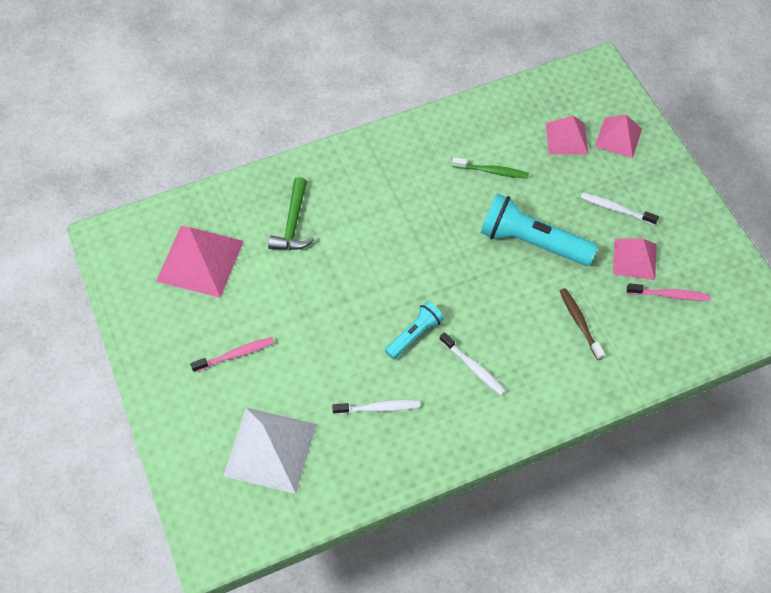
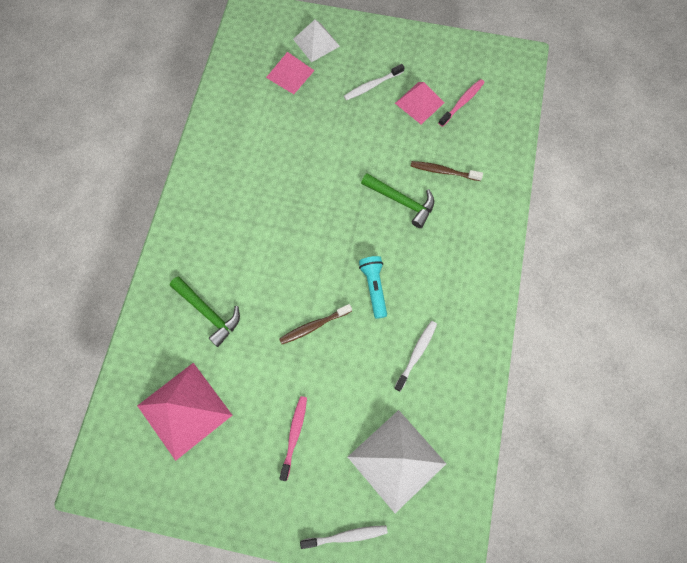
camera: 55 degrees left, 10 degrees up
white toothbrush [440,332,506,396] -> white toothbrush moved to [300,525,388,549]
green toothbrush [452,157,529,179] -> none
turquoise flashlight [481,193,598,266] -> none
pink pyramid [595,115,642,158] -> white pyramid [293,20,340,62]
none -> brown toothbrush [279,304,352,344]
none -> green hammer [361,173,434,228]

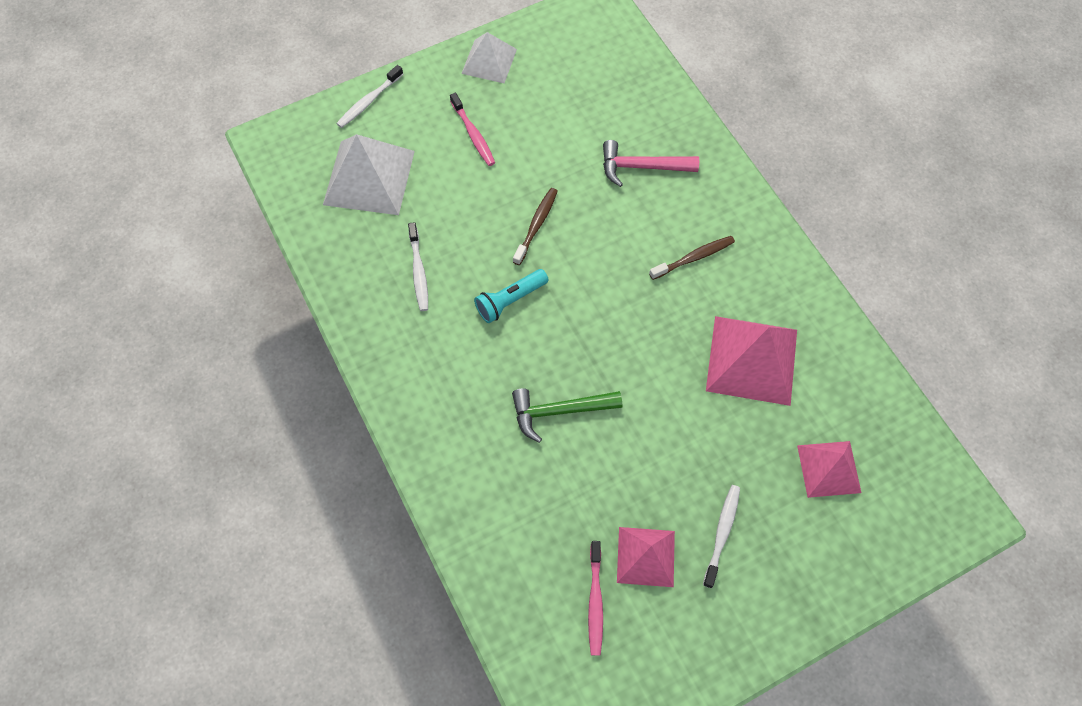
camera: 140 degrees right, 5 degrees down
pink pyramid [137,363,232,461] -> pink pyramid moved to [706,316,797,406]
green hammer [170,277,240,347] -> pink hammer [603,140,699,187]
white pyramid [293,20,340,62] -> white pyramid moved to [461,32,517,83]
turquoise flashlight [359,256,387,319] -> turquoise flashlight turned 105 degrees clockwise [474,269,549,323]
brown toothbrush [411,161,483,181] -> brown toothbrush moved to [649,236,735,280]

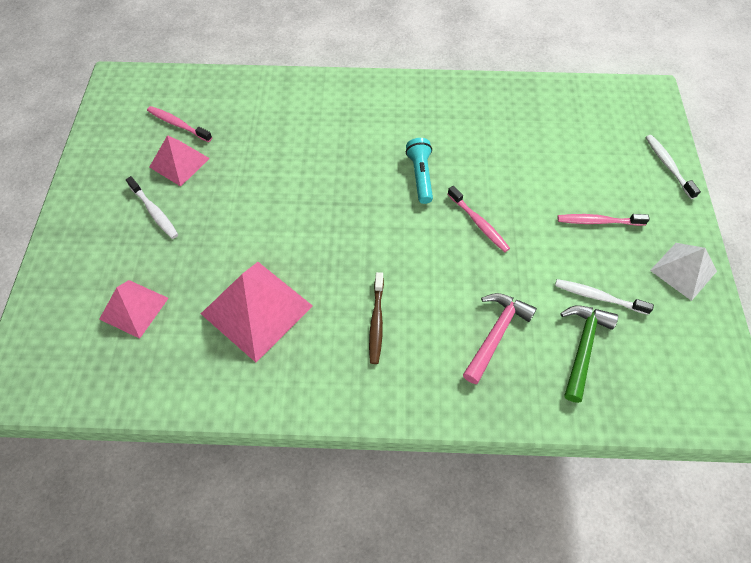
camera: 120 degrees right, 5 degrees down
white pyramid [323,134,415,215] -> none
white toothbrush [408,222,428,311] -> white toothbrush moved to [555,279,654,315]
green hammer [512,388,622,443] -> green hammer moved to [560,305,618,403]
brown toothbrush [513,188,558,265] -> pink toothbrush [448,186,510,252]

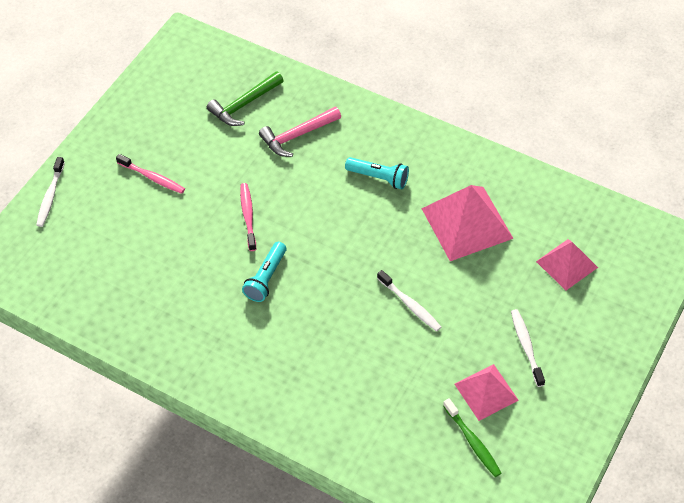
camera: 150 degrees left, 5 degrees down
pink toothbrush [147,106,212,142] -> green toothbrush [443,398,501,477]
brown toothbrush [369,272,384,364] -> turquoise flashlight [345,157,409,189]
white toothbrush [555,279,654,315] -> white toothbrush moved to [377,270,441,332]
white pyramid [650,243,717,301] -> none

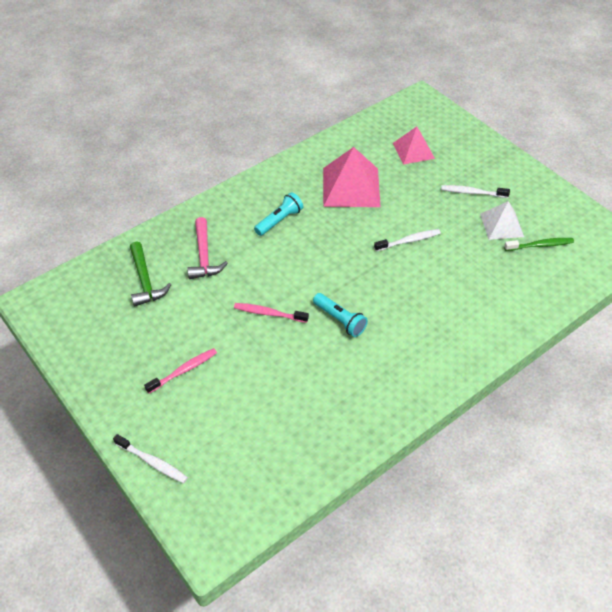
camera: 70 degrees left, 5 degrees down
pink pyramid [455,364,519,421] -> white pyramid [480,201,524,240]

